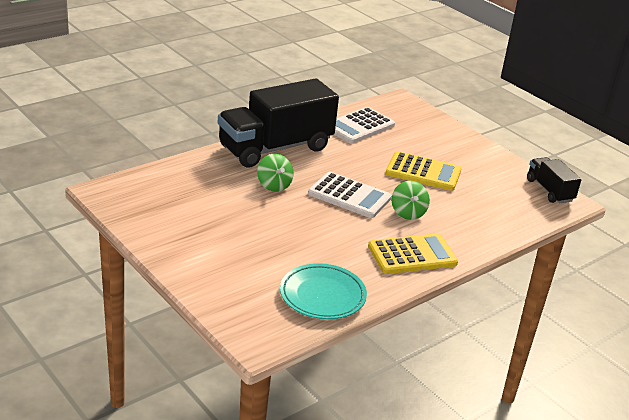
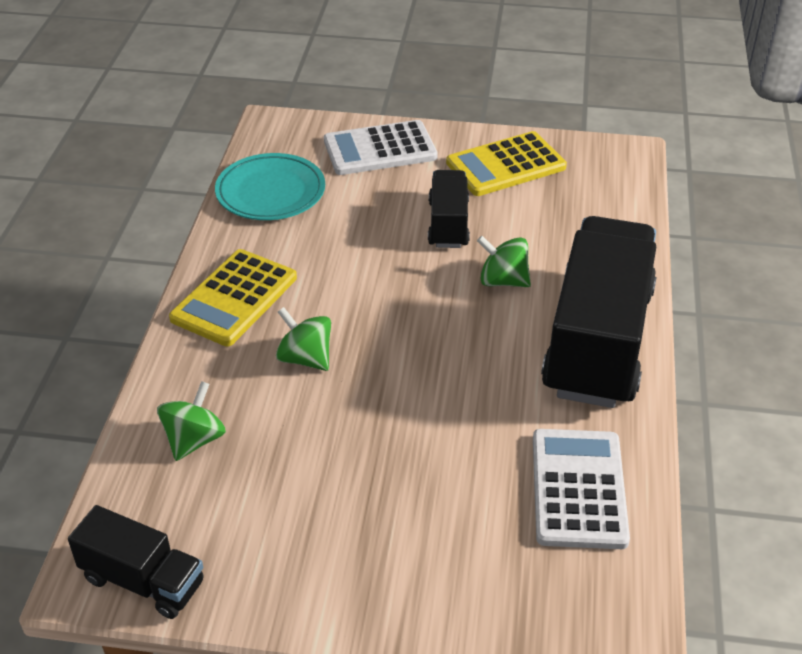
camera: 140 degrees right, 10 degrees up
white calculator [308,172,392,218] -> white calculator moved to [324,120,438,175]
yellow calculator [385,151,462,191] -> yellow calculator moved to [446,131,567,196]
none -> green spinning top [157,381,226,461]
none -> black truck [428,170,470,248]

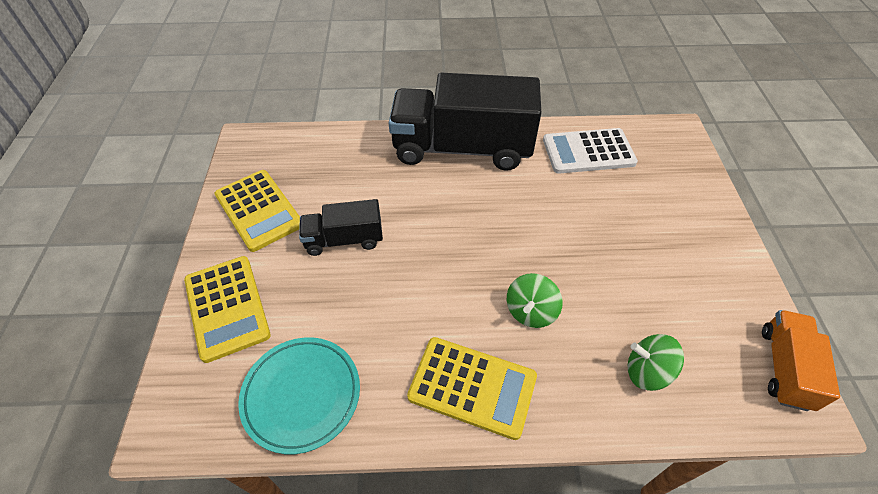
camera: 100 degrees left, 10 degrees up
black truck [68,505,204,619] -> orange truck [762,310,840,411]
white calculator [324,120,438,175] -> yellow calculator [184,256,271,363]
green spinning top [477,236,531,287] -> none

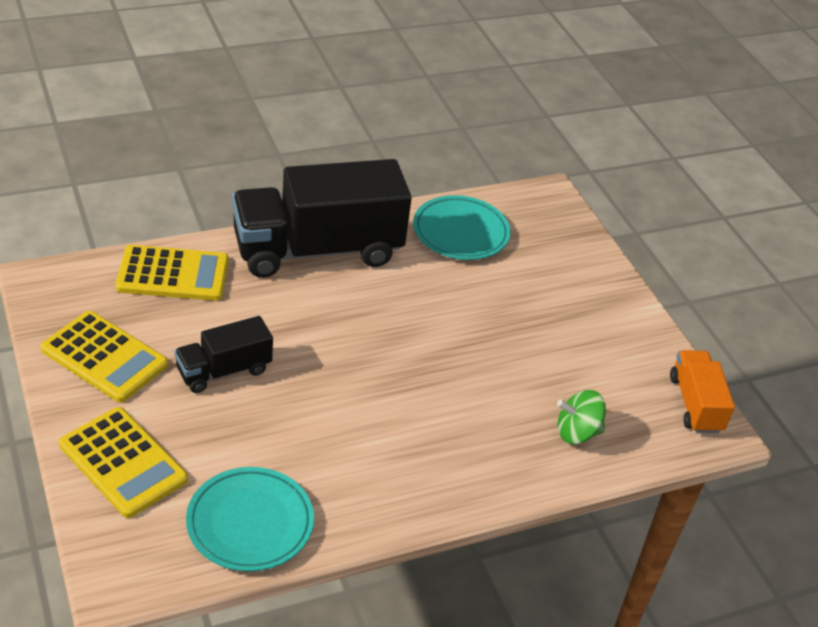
camera: 25 degrees left, 10 degrees down
yellow calculator [407,337,537,440] -> yellow calculator moved to [116,245,229,301]
green spinning top [507,273,563,328] -> none
white calculator [543,128,638,174] -> turquoise plate [413,195,511,260]

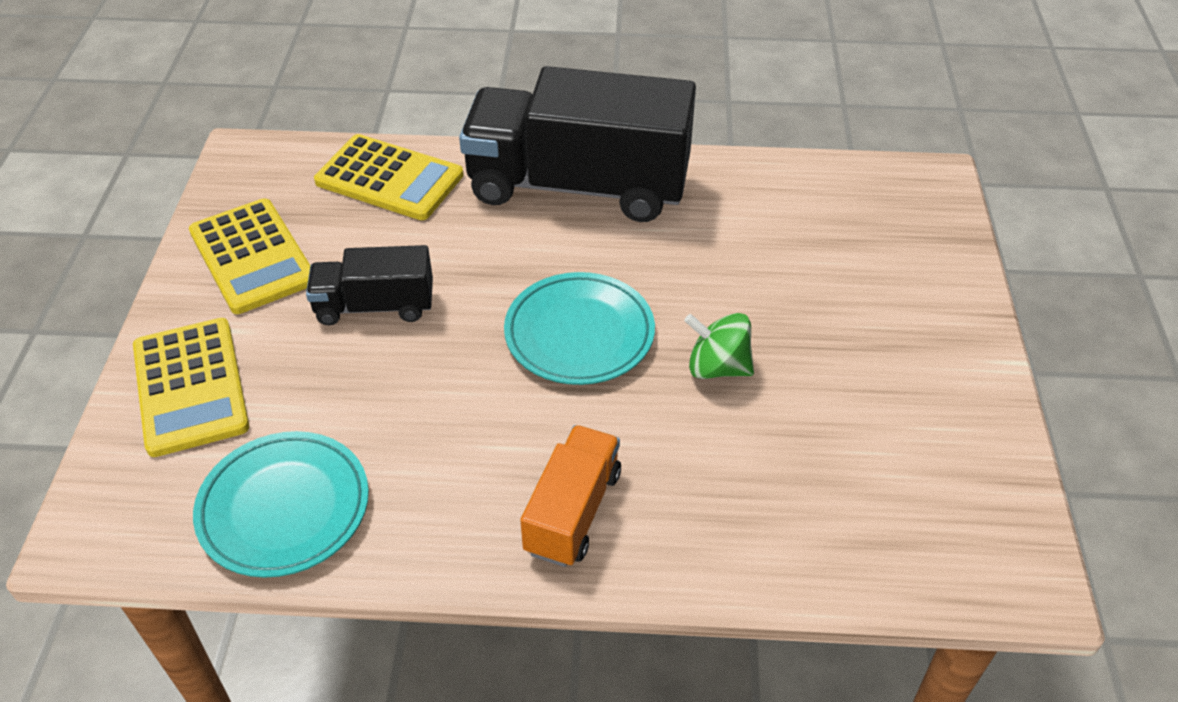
camera: 30 degrees right, 5 degrees up
turquoise plate [413,195,511,260] -> turquoise plate moved to [504,272,655,385]
green spinning top [557,390,606,444] -> green spinning top moved to [684,313,754,379]
orange truck [670,350,735,434] -> orange truck moved to [520,425,621,567]

